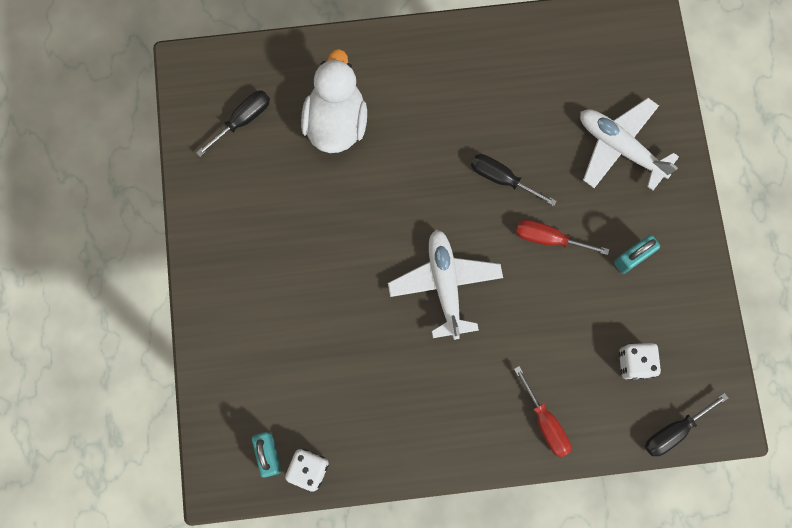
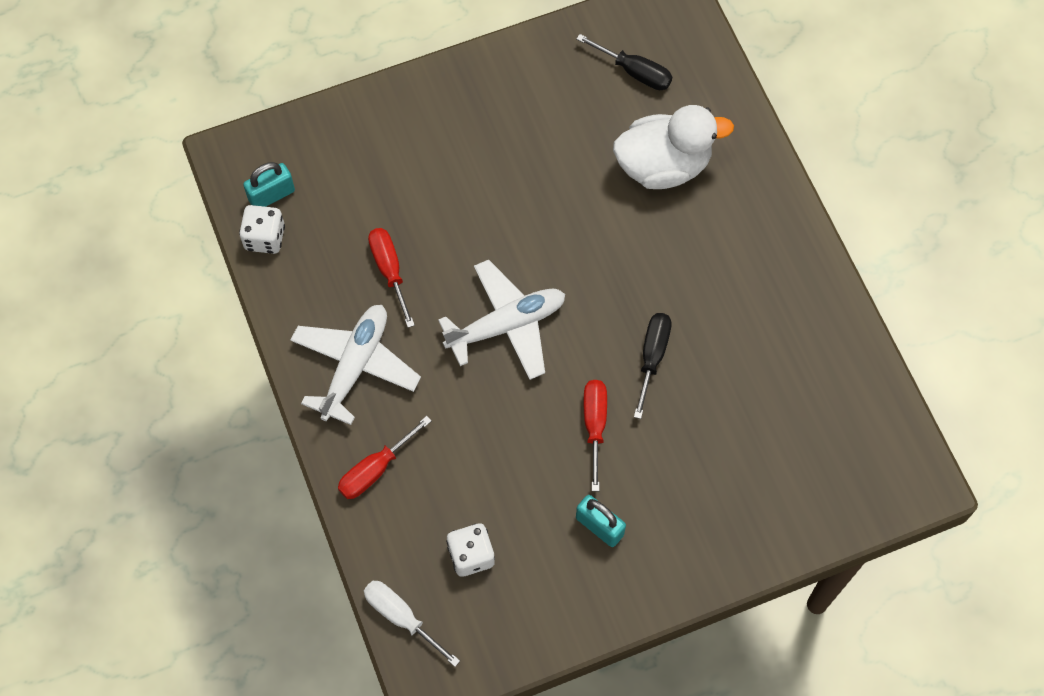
camera: 75 degrees right, 10 degrees down
white plane [580,98,679,191] -> white plane moved to [290,305,421,425]
black screwdriver [645,393,728,456] -> white screwdriver [364,581,460,667]
none -> red screwdriver [368,228,415,328]

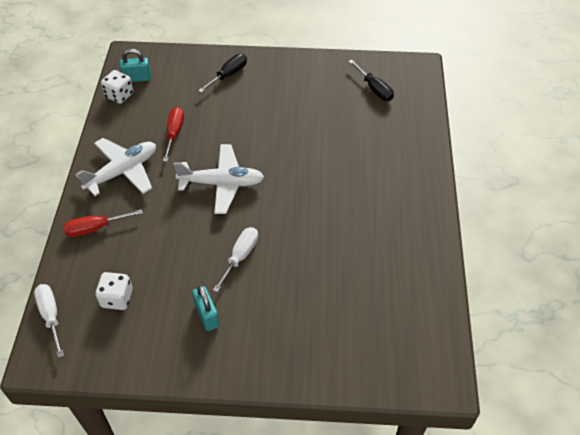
camera: 25 degrees right, 15 degrees down
red screwdriver [584,380,607,491] -> white screwdriver [213,227,258,292]
white duck [613,105,734,189] -> none
black screwdriver [634,313,672,419] -> black screwdriver moved to [198,54,247,93]

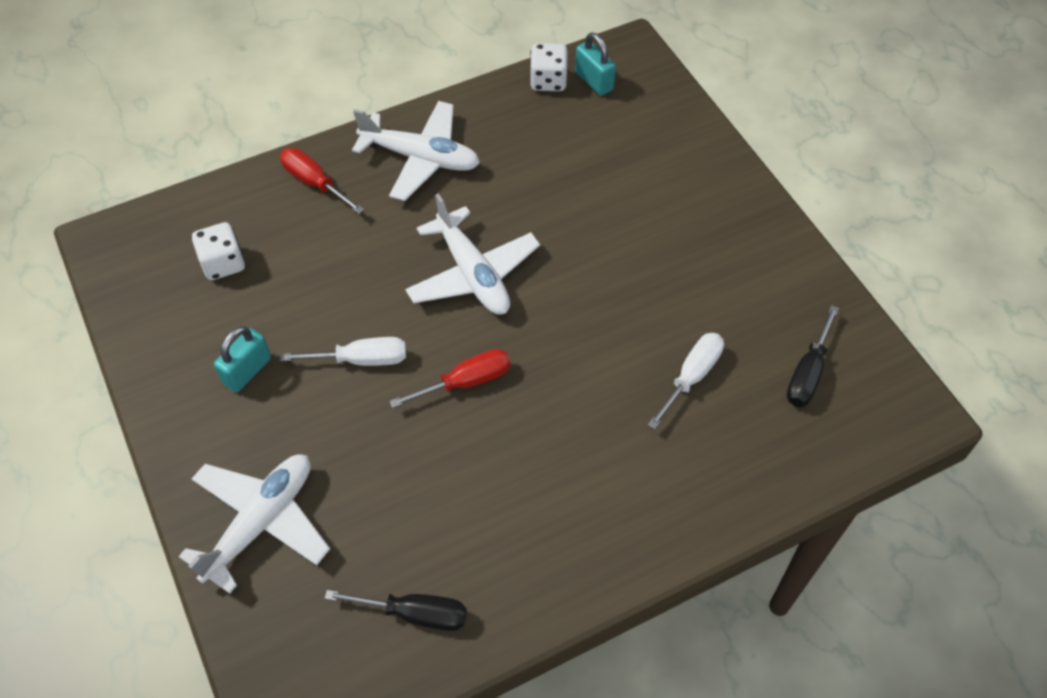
camera: 60 degrees right, 5 degrees up
white screwdriver [34,284,64,358] -> white screwdriver moved to [648,333,724,429]
red screwdriver [163,107,184,162] -> red screwdriver moved to [389,349,511,408]
black screwdriver [198,54,247,93] -> black screwdriver moved to [324,590,467,631]
none -> white plane [179,454,330,594]

